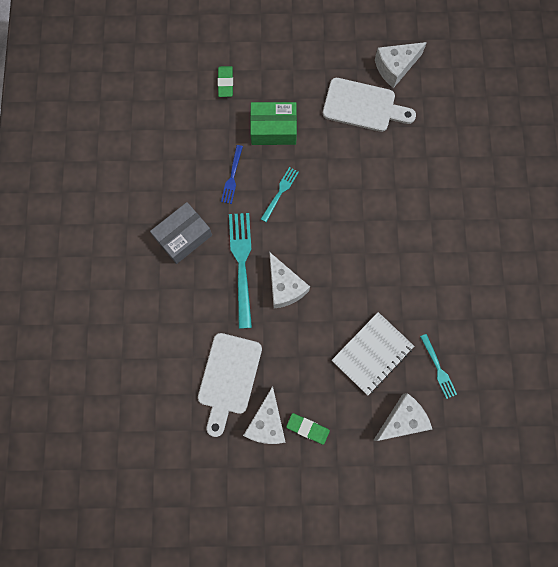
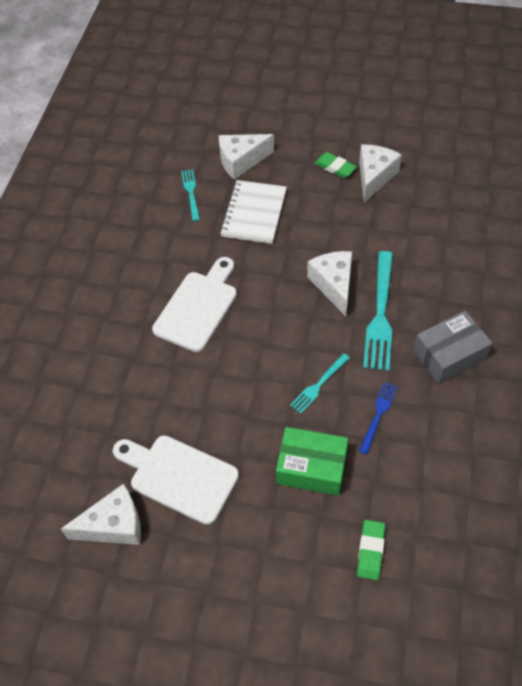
camera: 165 degrees left, 20 degrees down
white cutting board [198,333,262,437] -> white cutting board moved to [152,257,237,352]
white notebook [332,312,414,395] -> white notebook turned 45 degrees counterclockwise [220,180,287,244]

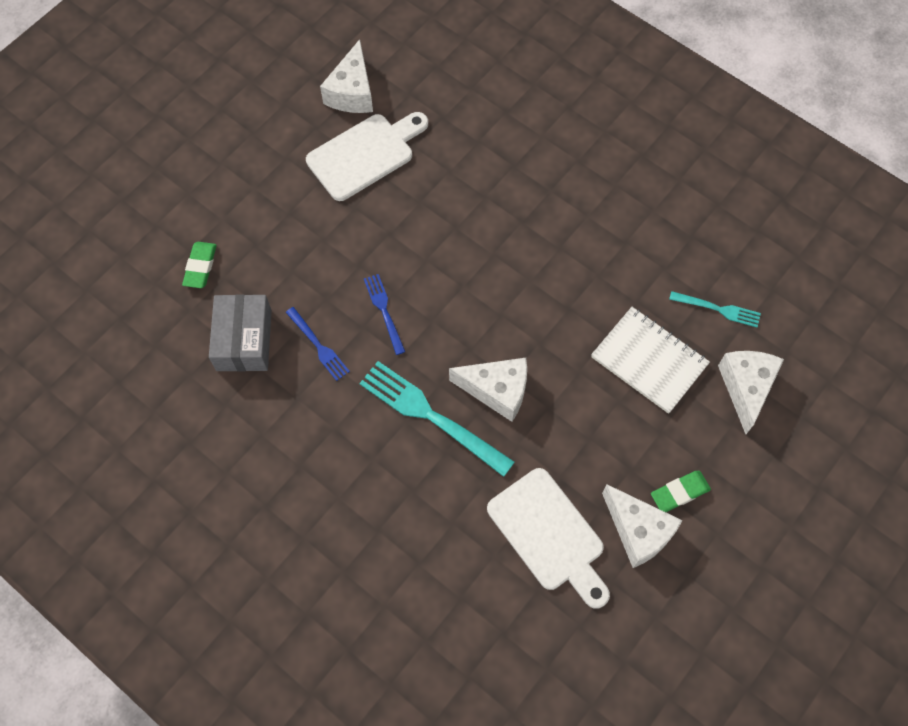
camera: 115 degrees right, 10 degrees up
white cutting board [152,257,237,352] -> white cutting board moved to [487,468,610,609]
green box [276,427,348,496] -> none
turquoise fork [290,353,350,414] -> blue fork [364,274,405,355]
green eraser [357,520,385,580] -> green eraser turned 60 degrees clockwise [182,242,217,288]
grey box [413,311,493,384] -> grey box moved to [209,294,272,371]

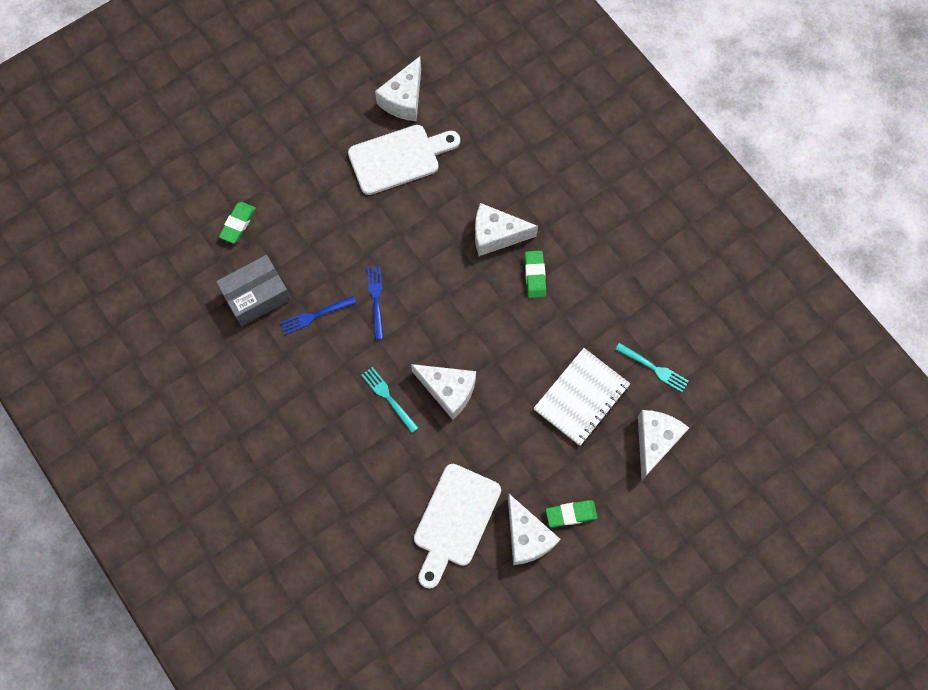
camera: 15 degrees right, 5 degrees up
grey box [209,294,272,371] -> grey box turned 45 degrees clockwise [216,255,291,326]
blue fork [286,307,350,381] -> blue fork turned 90 degrees clockwise [280,296,356,335]
turquoise fork [359,361,515,477] -> turquoise fork [362,367,418,433], size x0.54
white cutting board [487,468,610,609] -> white cutting board turned 45 degrees clockwise [414,464,501,589]
white notebook [591,307,710,414] -> white notebook turned 75 degrees clockwise [533,348,631,446]
none -> white cheese [475,203,538,256]
none -> green eraser [525,251,546,298]

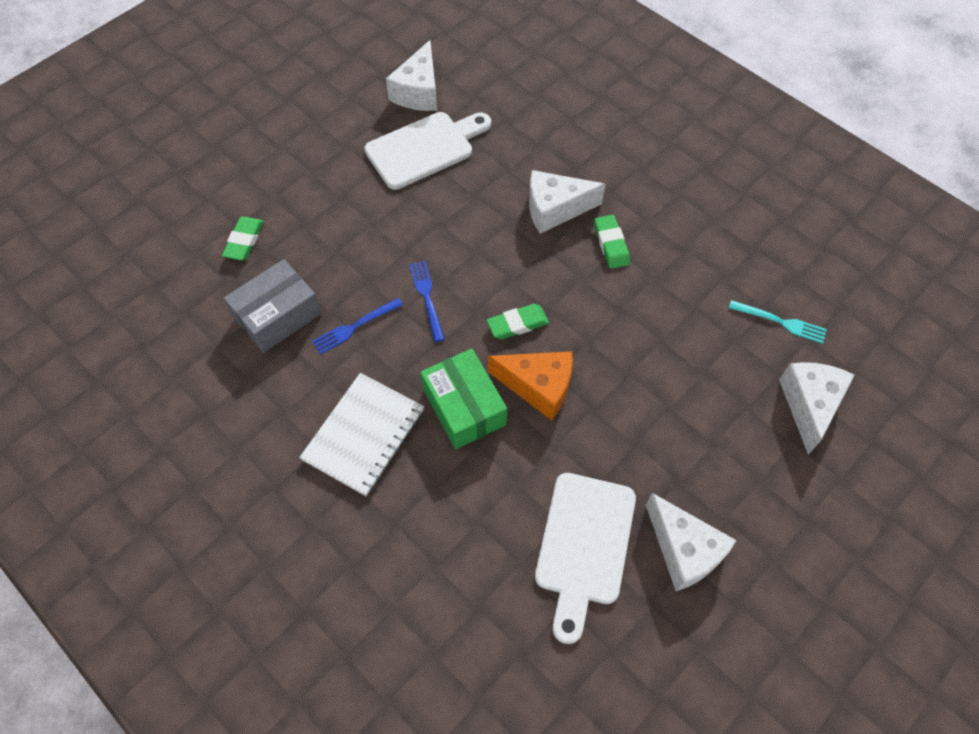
camera: 10 degrees left, 10 degrees down
turquoise fork [362,367,418,433] -> green box [420,349,507,449]
white cheese [411,364,476,420] -> orange cheese [488,351,573,420]
white notebook [533,348,631,446] -> white notebook moved to [299,373,424,496]
green eraser [546,500,598,527] -> green eraser moved to [487,304,549,339]

